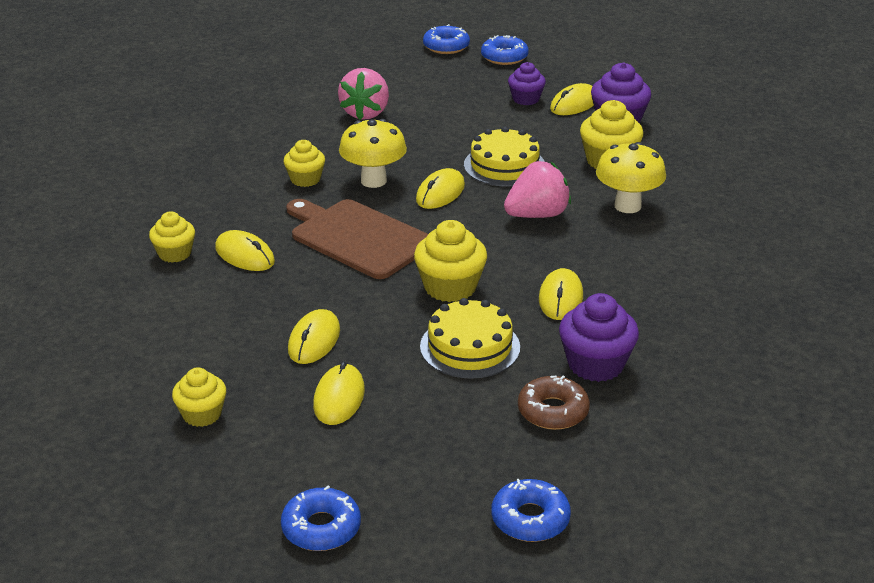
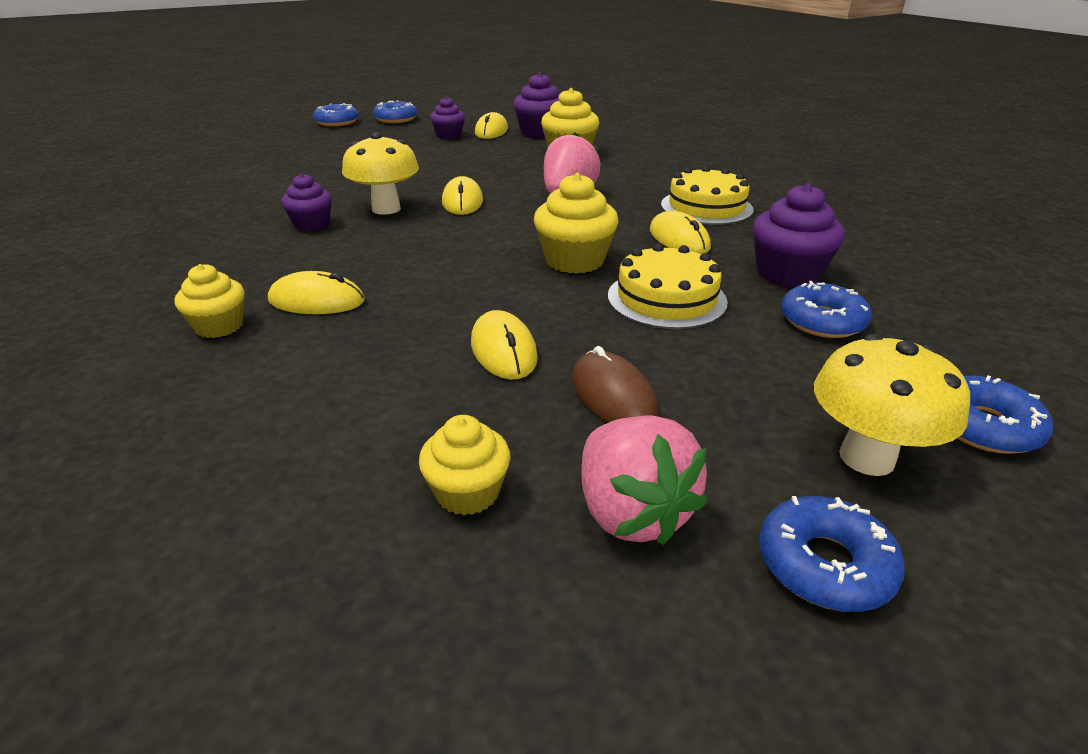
camera: 35 degrees left, 0 degrees up
yellow cupcake [283,140,325,187] -> purple cupcake [281,173,332,231]
brown cutting board [286,199,428,279] -> none
yellow mouse [313,361,365,425] -> brown mouse [572,346,658,422]
pink strawberry [338,68,389,120] -> pink strawberry moved to [581,415,708,545]
yellow cake [464,127,545,187] -> yellow cake moved to [661,166,754,225]
brown donut [518,375,590,430] -> blue donut [781,281,872,338]
yellow mushroom [596,142,666,213] -> yellow mushroom moved to [814,334,970,476]

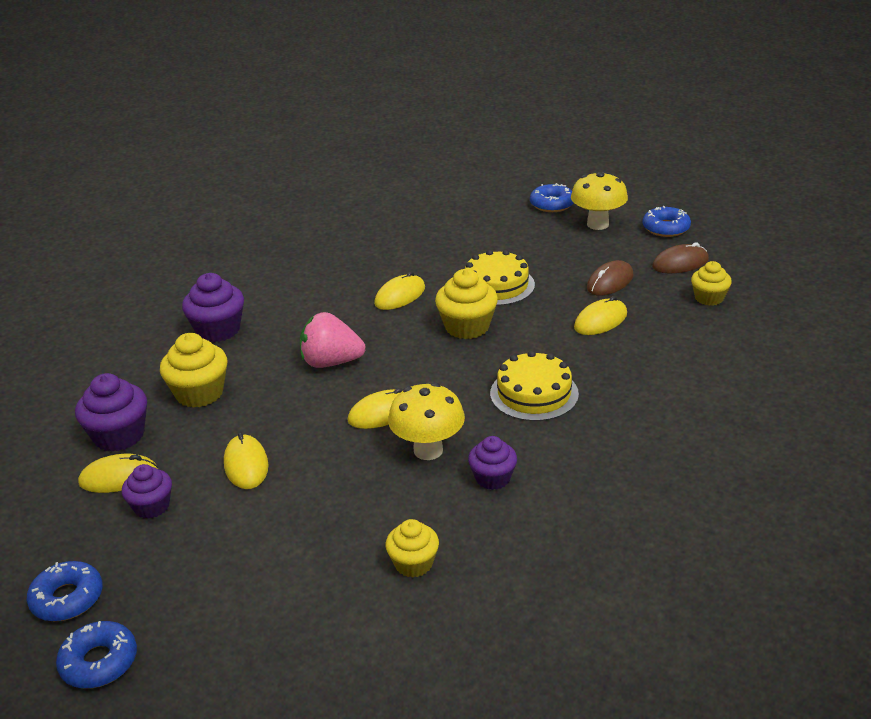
camera: 110 degrees left, 0 degrees up
yellow cupcake [175,264,245,338] -> yellow cupcake moved to [386,519,439,578]
yellow mouse [268,271,365,314] -> yellow mouse moved to [224,432,269,489]
pink strawberry [581,415,708,545] -> brown mouse [652,243,709,273]
yellow cake [661,166,754,225] -> yellow cake moved to [490,351,579,421]
purple cupcake [753,183,845,287] -> purple cupcake moved to [182,273,244,342]
blue donut [781,281,872,338] -> none

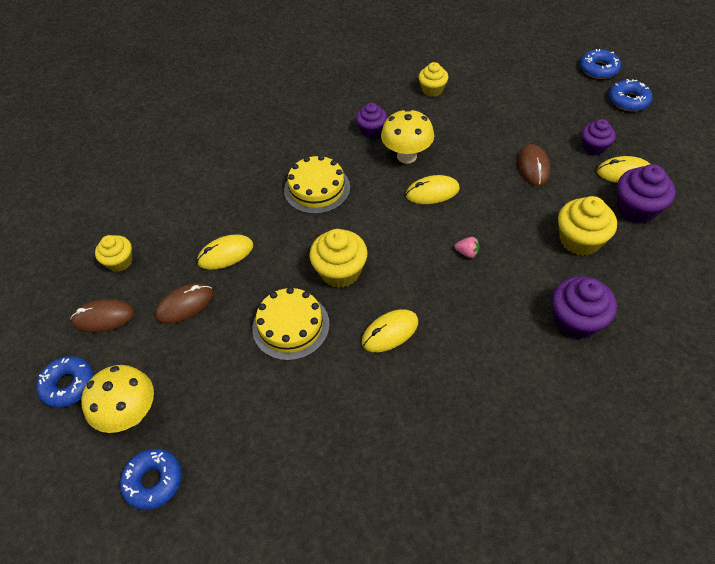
camera: 165 degrees left, 20 degrees up
yellow mouse [224,432,269,489] -> brown mouse [518,144,550,186]
pink strawberry [300,312,365,368] -> pink strawberry [455,237,479,258], size x0.44

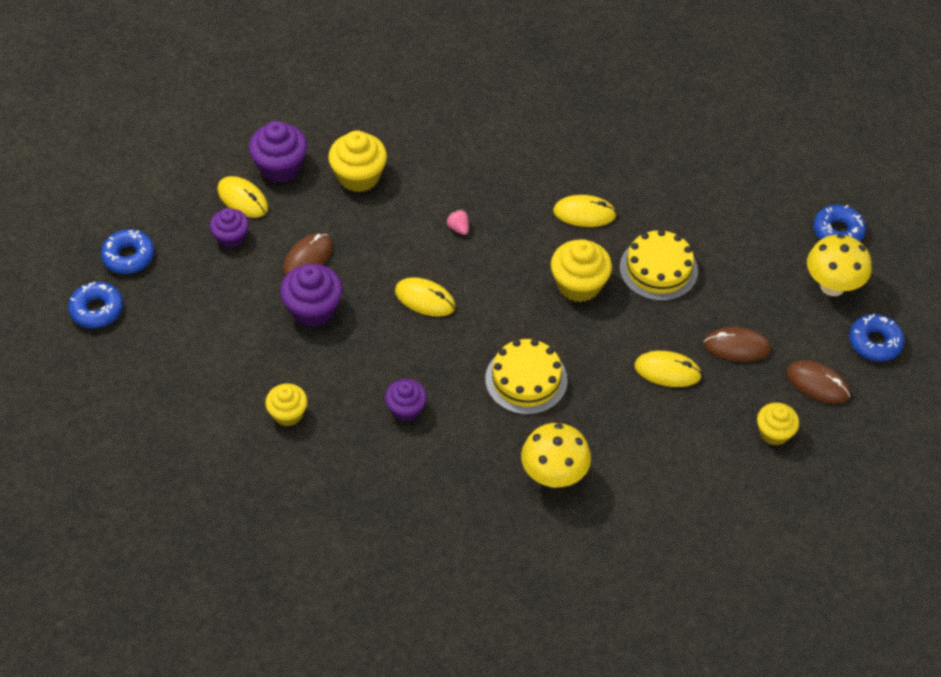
camera: 145 degrees left, 0 degrees up
yellow mushroom [381,109,434,164] -> yellow mushroom moved to [521,423,591,488]
purple cupcake [552,276,617,339] -> purple cupcake moved to [280,264,343,327]

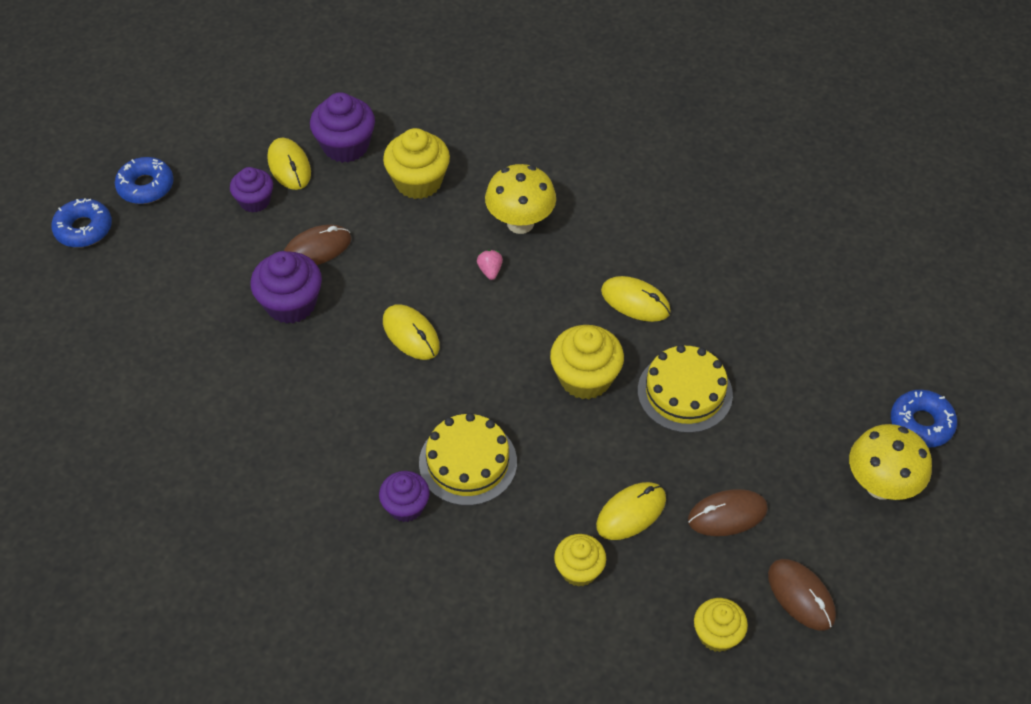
camera: 25 degrees right, 0 degrees up
yellow cupcake [265,384,307,426] -> yellow cupcake moved to [554,534,606,587]
purple cupcake [385,379,427,422] -> purple cupcake moved to [379,471,430,522]
yellow mushroom [521,423,591,488] -> yellow mushroom moved to [485,164,556,234]
yellow mouse [634,351,702,387] -> yellow mouse turned 75 degrees counterclockwise [596,482,666,540]
brown mouse [704,327,771,362] -> brown mouse turned 45 degrees counterclockwise [688,489,768,536]
blue donut [849,314,905,361] -> none

